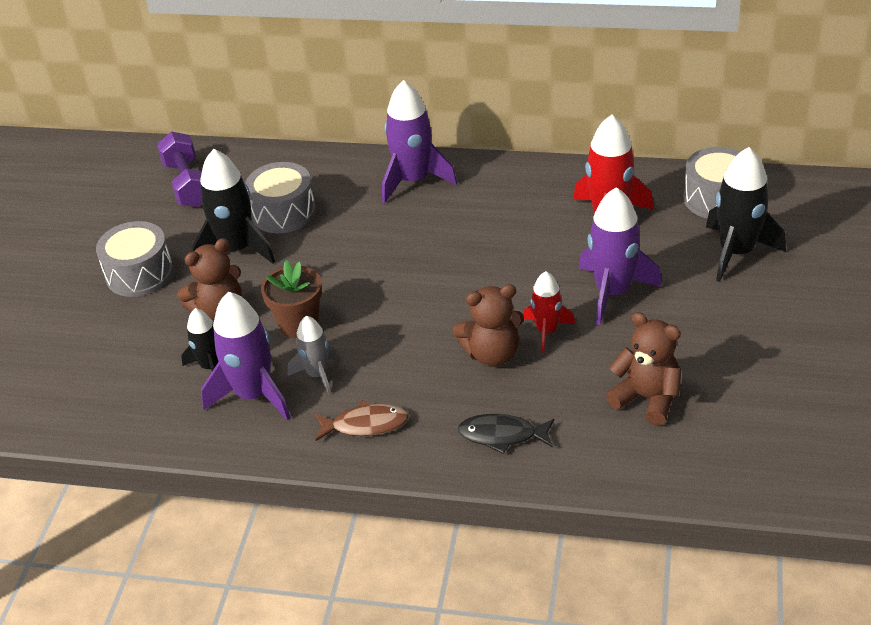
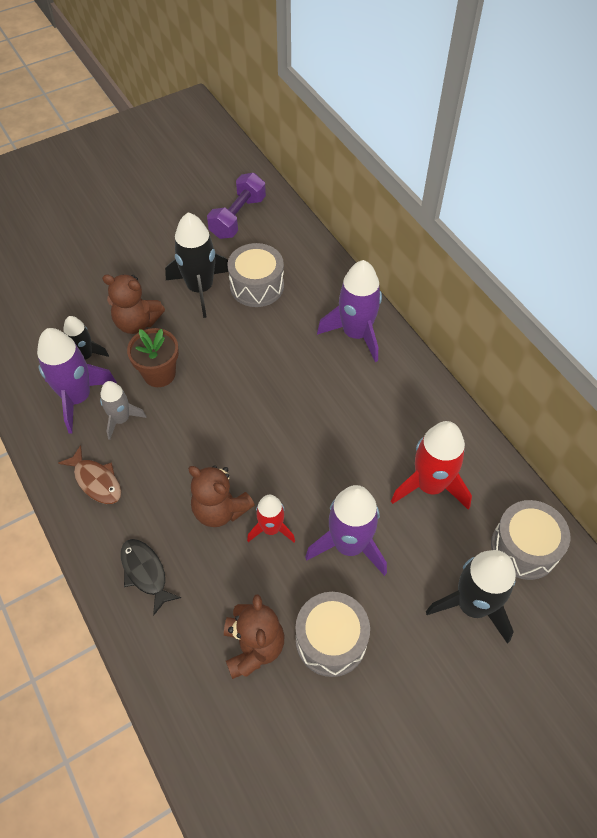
camera: 45 degrees right, 15 degrees up
grey drum [96,221,173,297] -> grey drum moved to [296,592,370,677]

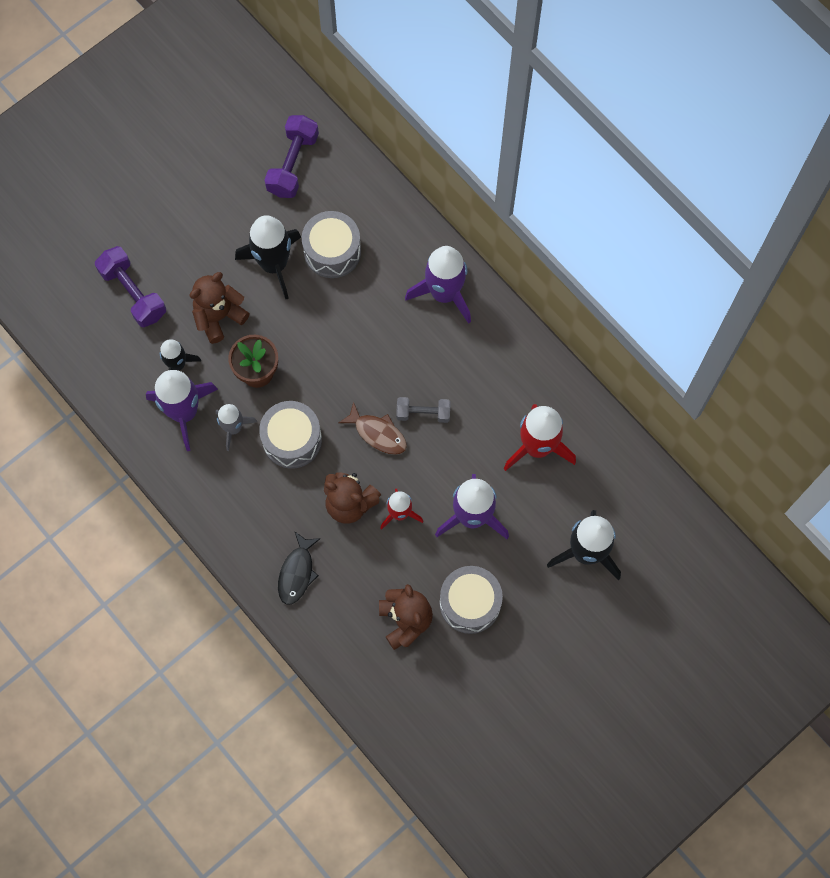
camera: 10 degrees left, 15 degrees up
brown fish [58,445,121,504] -> brown fish moved to [339,402,407,455]
brown teddy bear [102,274,165,334] -> brown teddy bear turned 135 degrees clockwise [189,272,250,344]
black fish [121,539,181,615] -> black fish turned 120 degrees counterclockwise [278,531,321,605]
grey drum [491,500,571,580] -> grey drum moved to [259,401,322,469]
none -> purple dumbbell [95,246,166,327]
none -> grey dumbbell [396,397,451,423]

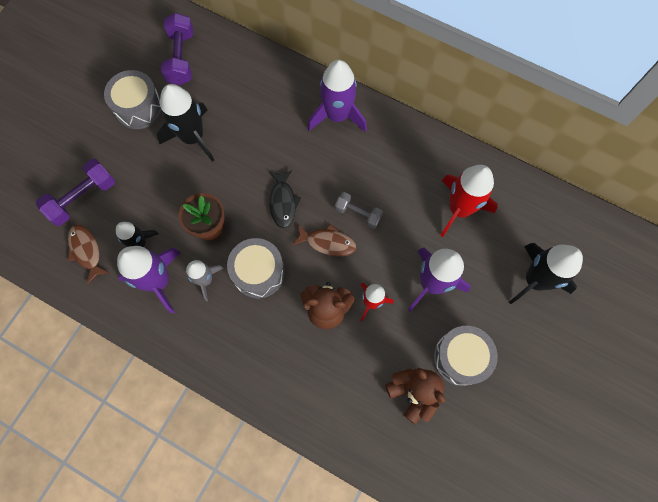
camera: 20 degrees left, 0 degrees up
purple dumbbell [95,246,166,327] -> purple dumbbell turned 75 degrees counterclockwise [36,159,115,226]
brown teddy bear [189,272,250,344] -> none
black fish [278,531,321,605] -> black fish moved to [269,170,301,228]
grey drum [302,211,361,278] -> grey drum moved to [104,70,162,129]
grey dumbbell [396,397,451,423] -> grey dumbbell turned 45 degrees clockwise [335,192,383,229]
none -> brown fish [68,225,109,284]

